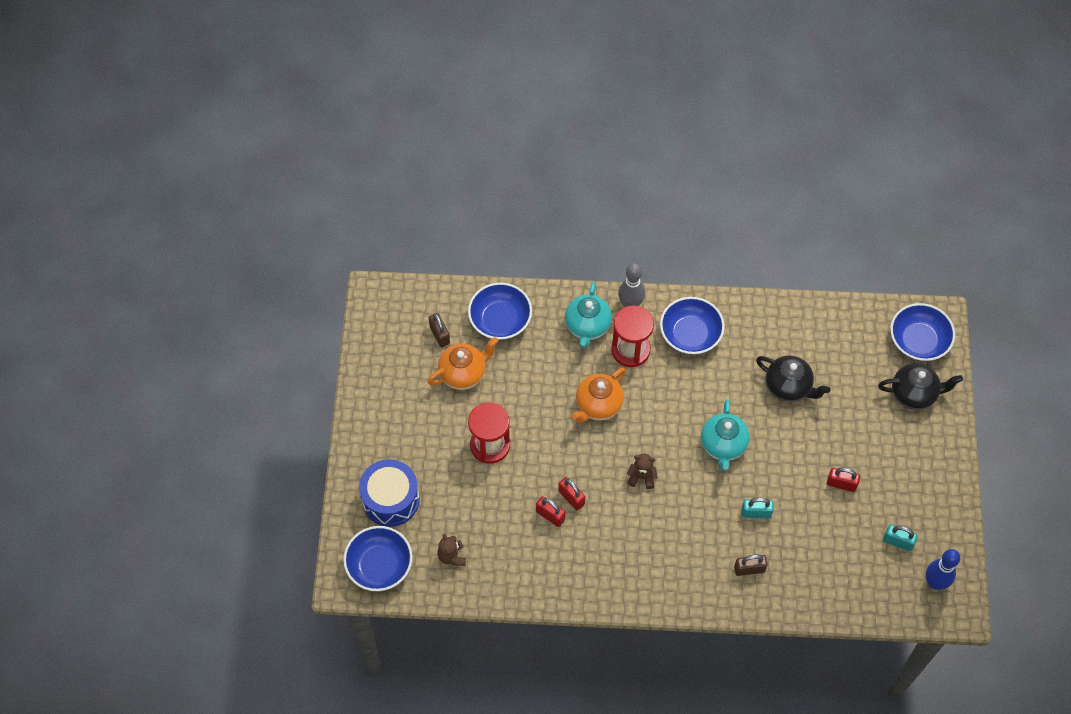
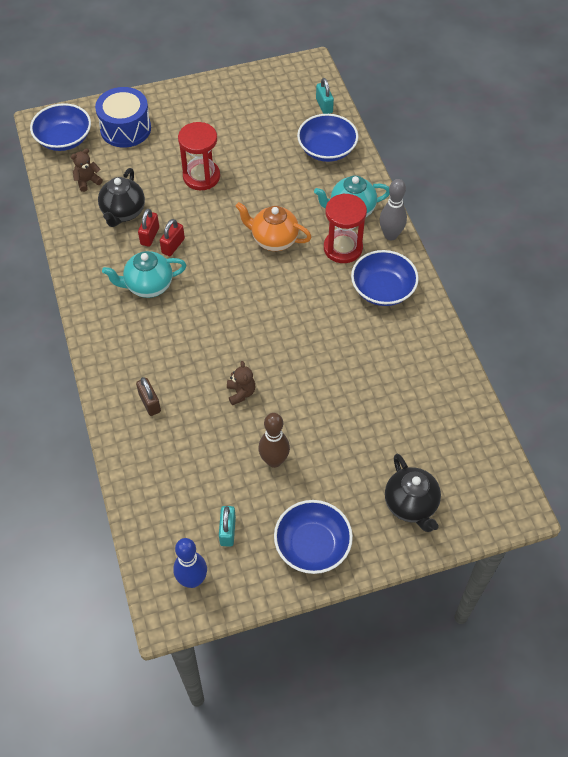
camera: 70 degrees right, 5 degrees down
orange teapot [427,337,498,390] -> none
brown padlock [429,313,450,347] -> none
brown teddy bear [627,454,658,489] -> brown teddy bear moved to [227,361,255,405]
turquoise teapot [701,399,750,471] -> turquoise teapot moved to [102,251,186,298]
turquoise padlock [741,498,774,519] -> turquoise padlock moved to [316,78,334,114]
black teapot [756,356,831,402] -> black teapot moved to [98,168,145,227]
red padlock [827,468,860,492] -> brown bowling pin [258,413,290,468]
blue bowl [890,303,955,361] -> blue bowl moved to [274,500,353,574]

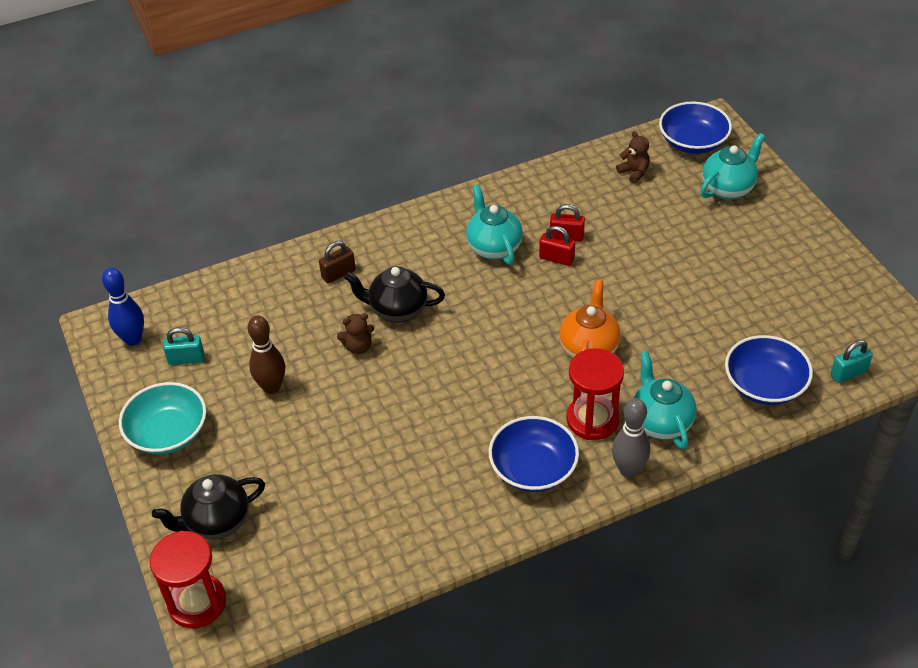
camera: 85 degrees right, 10 degrees down
blue drum [95,87,151,148] -> turquoise teapot [700,133,765,200]
black teapot [98,168,145,227] -> black teapot moved to [344,266,445,323]
red hourglass [178,122,220,190] -> red hourglass moved to [150,531,226,628]
blue bowl [274,500,353,574] -> turquoise bowl [119,382,206,454]

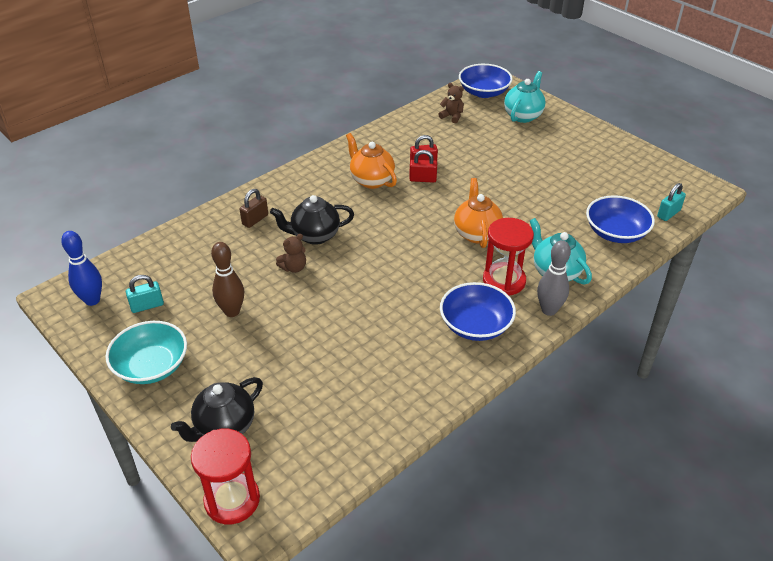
camera: 20 degrees left, 5 degrees down
turquoise teapot [466,185,523,265] -> orange teapot [346,133,397,189]

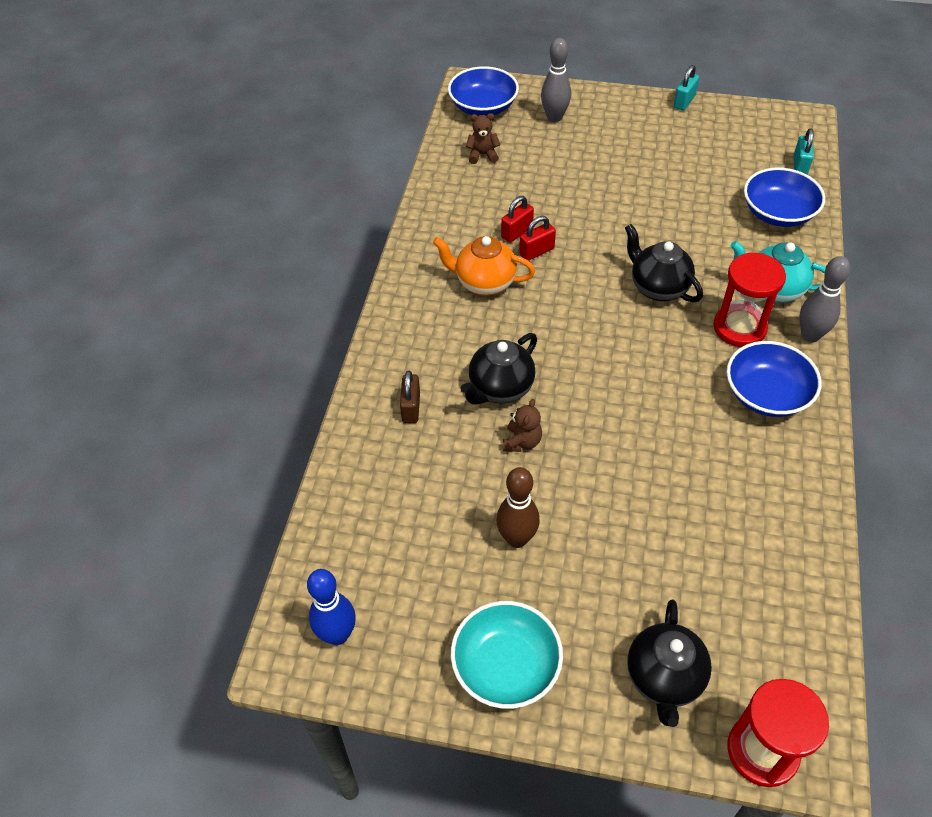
camera: 35 degrees left, 10 degrees up
turquoise padlock [126,275,164,313] -> turquoise padlock moved to [674,65,699,110]
orange teapot [454,178,503,248] -> black teapot [625,224,703,302]
turquoise teapot [504,71,546,123] -> grey bowling pin [541,38,571,122]

